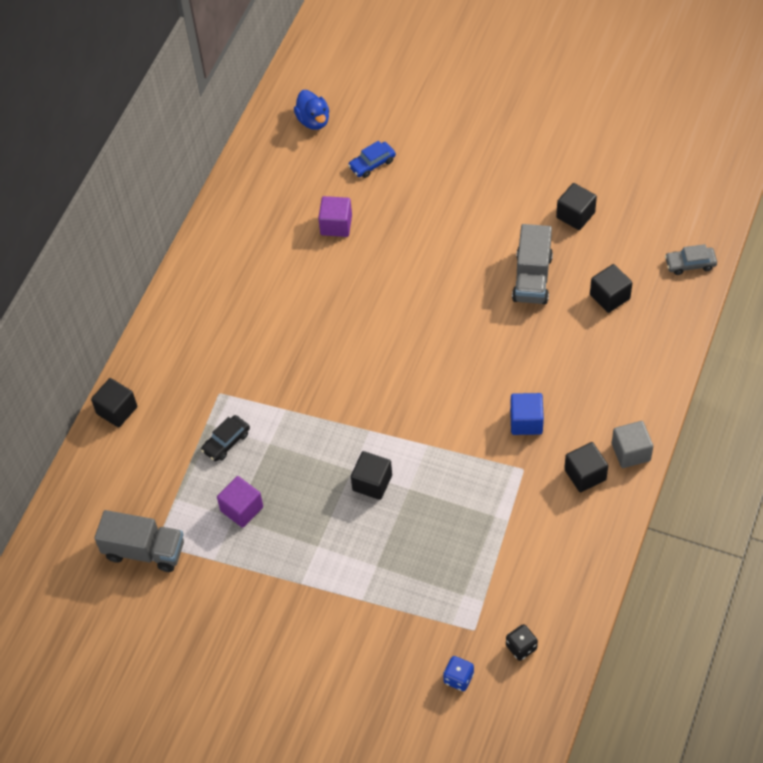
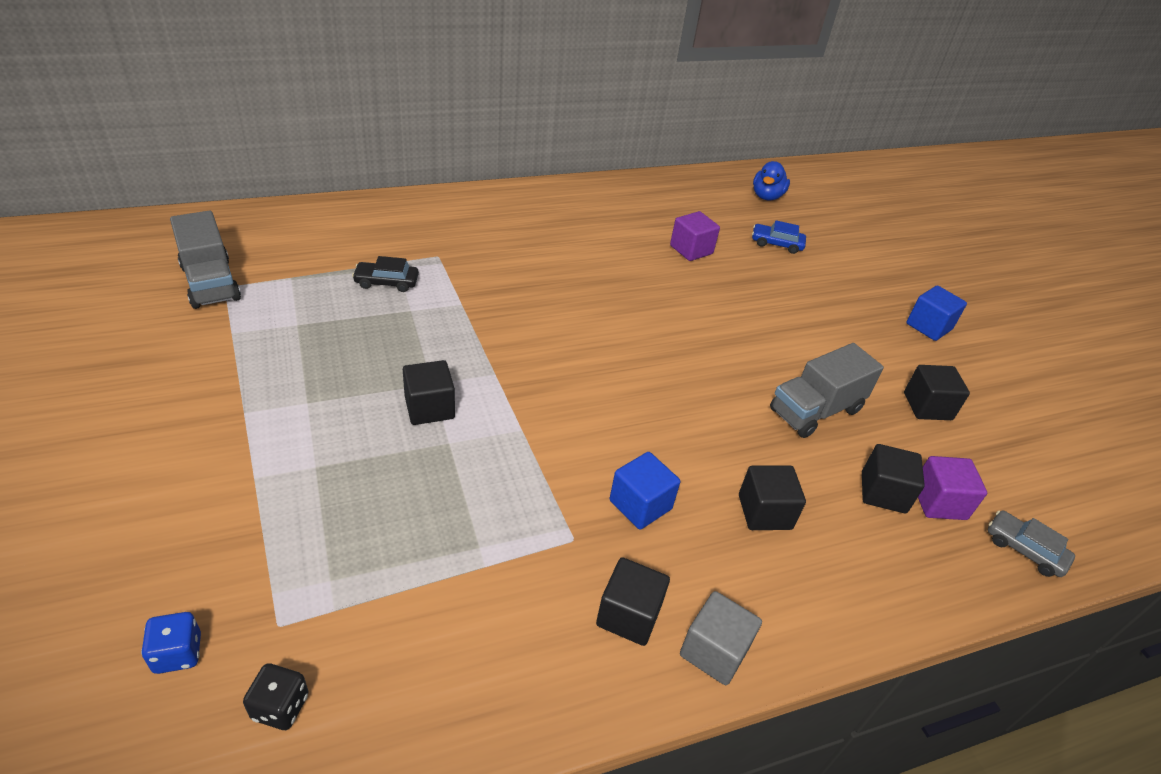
camera: 40 degrees right, 15 degrees down
black cube [91,378,137,427] -> black cube moved to [739,465,806,530]
purple cube [217,476,263,528] -> purple cube moved to [918,456,987,520]
none -> blue cube [906,285,967,341]

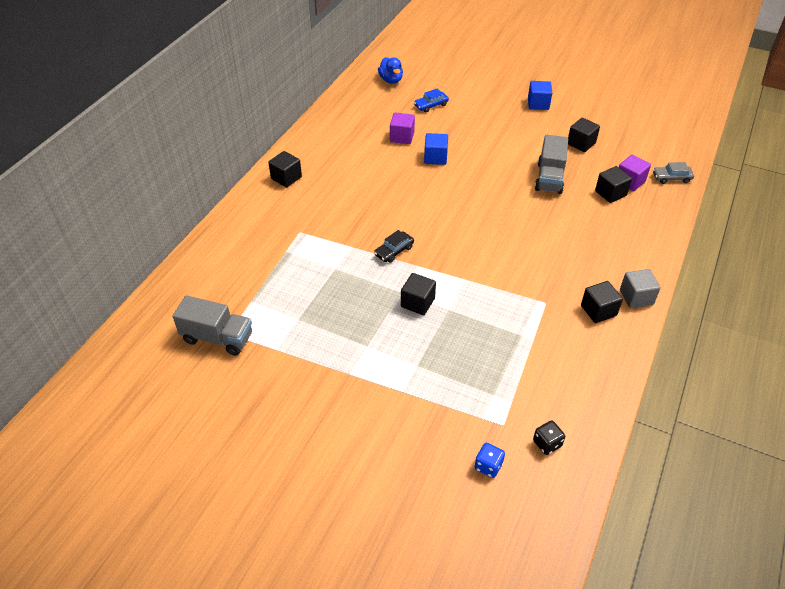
camera: 40 degrees left, 5 degrees up
black car [352,256,419,292] -> black car moved to [374,230,414,263]
blue cube [610,452,680,530] -> blue cube moved to [424,133,448,165]
black cube [739,465,806,530] -> black cube moved to [268,151,302,188]

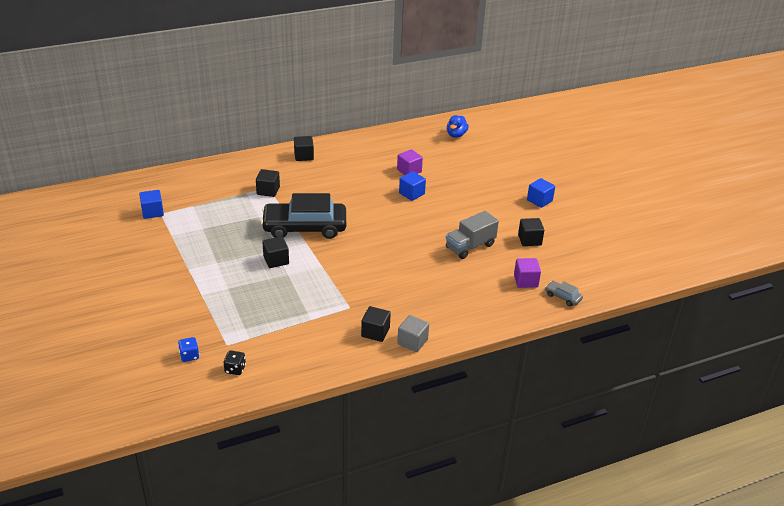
camera: 40 degrees right, 10 degrees down
grey truck [172,295,252,356] -> blue cube [139,190,164,219]
black car [374,230,414,263] -> black car [261,193,346,239], size x2.45
blue car [414,89,449,112] -> none
black cube [595,166,632,203] -> black cube moved to [256,169,280,197]

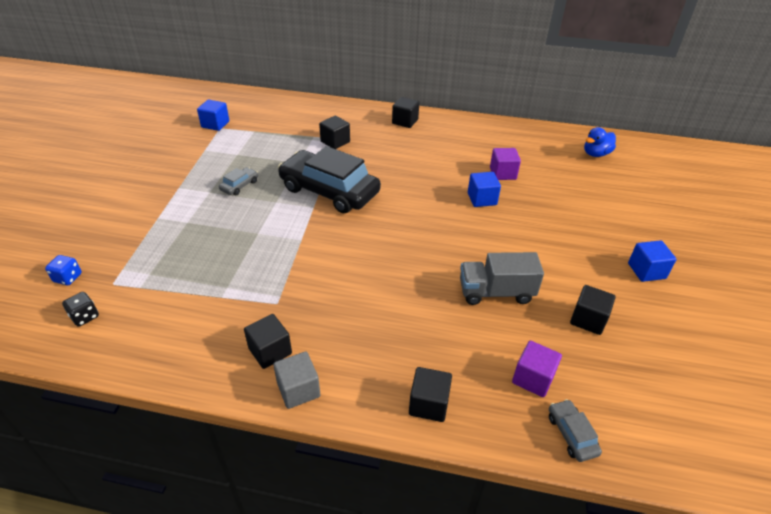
camera: 35 degrees right, 5 degrees up
black cube [262,236,289,268] -> black cube moved to [409,367,452,422]
none -> grey car [219,167,258,195]

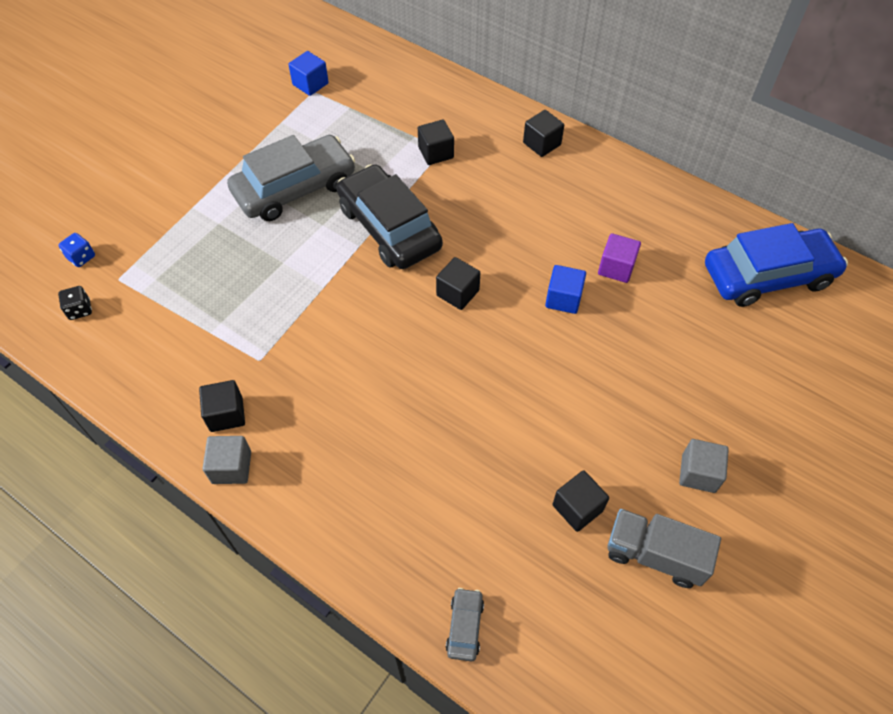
camera: 25 degrees right, 15 degrees up
grey car [219,167,258,195] -> grey car [227,135,355,221], size x2.45
black cube [409,367,452,422] -> black cube moved to [436,257,480,310]
grey truck [460,252,544,305] -> grey truck moved to [608,509,721,588]
purple cube [512,341,562,397] -> none
blue duck [584,127,616,157] -> blue car [705,223,848,307]
blue cube [628,240,677,282] -> grey cube [679,439,729,493]

